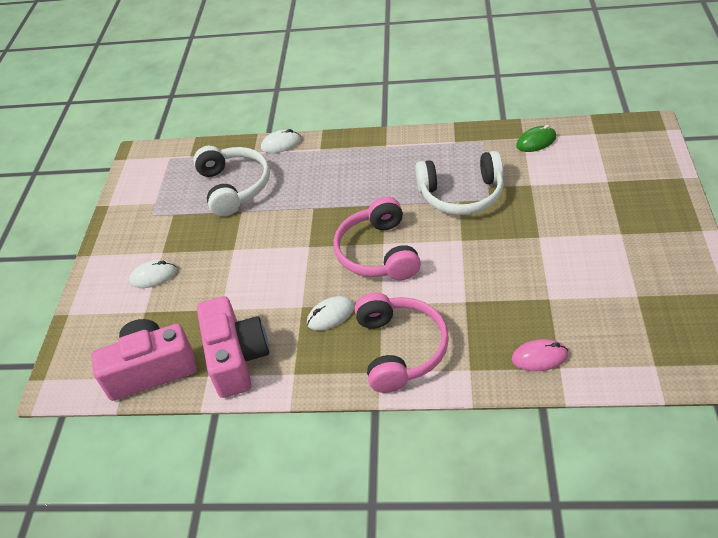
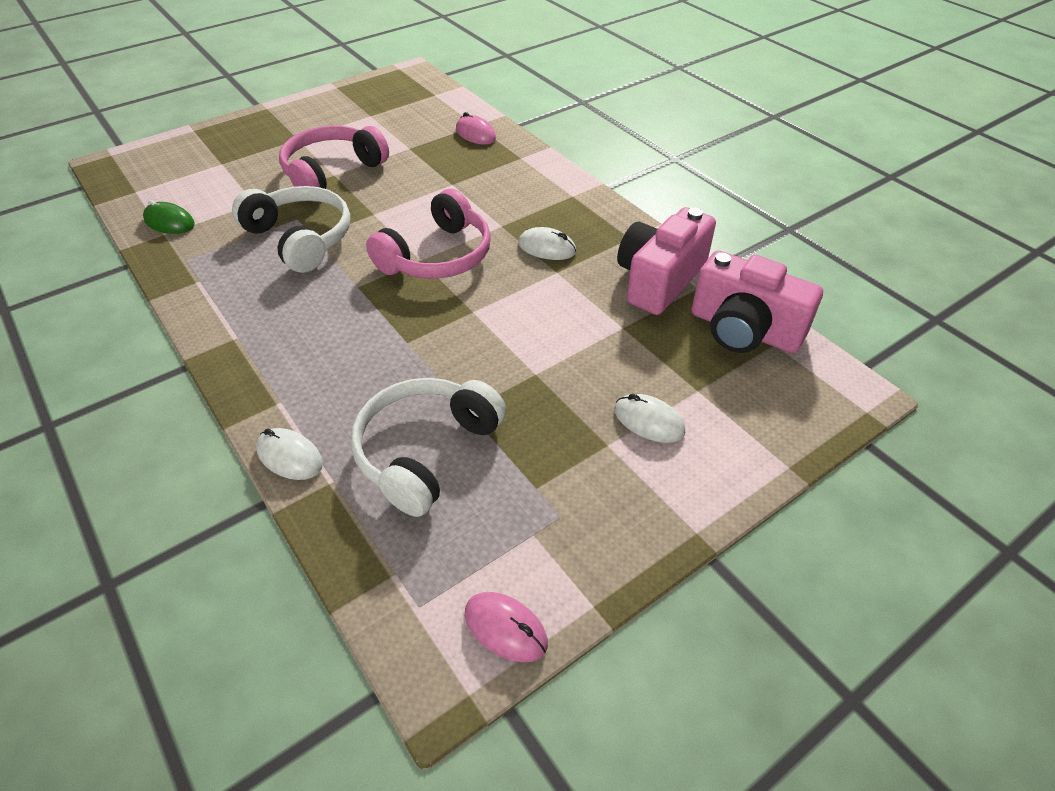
camera: 135 degrees left, 0 degrees up
pink headphones [354,292,449,393] -> pink headphones moved to [279,126,389,189]
none -> pink mouse [465,592,548,662]

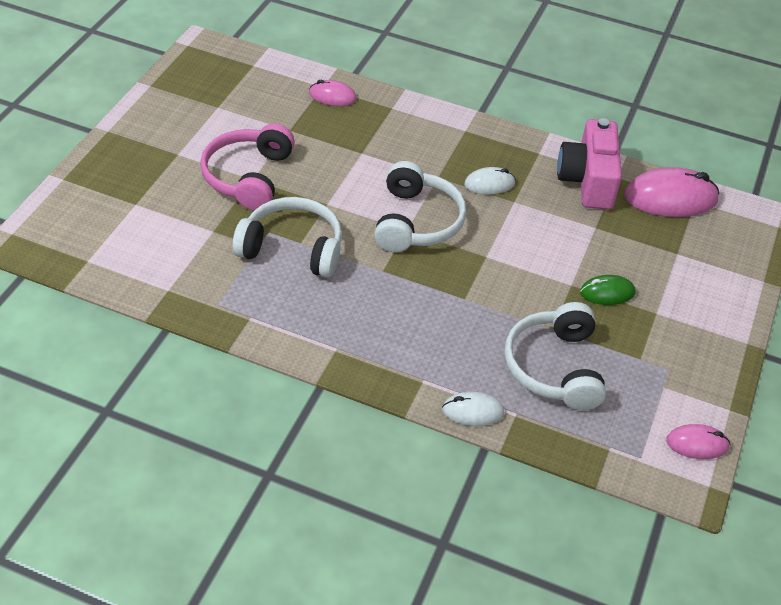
camera: 35 degrees left, 0 degrees up
green mouse [143,200,195,234] -> green mouse moved to [580,275,635,305]
pink headphones [366,189,491,279] -> white headphones [374,161,466,252]
white mouse [614,394,685,443] -> none
pink camera [691,251,823,353] -> pink mouse [624,167,719,217]

